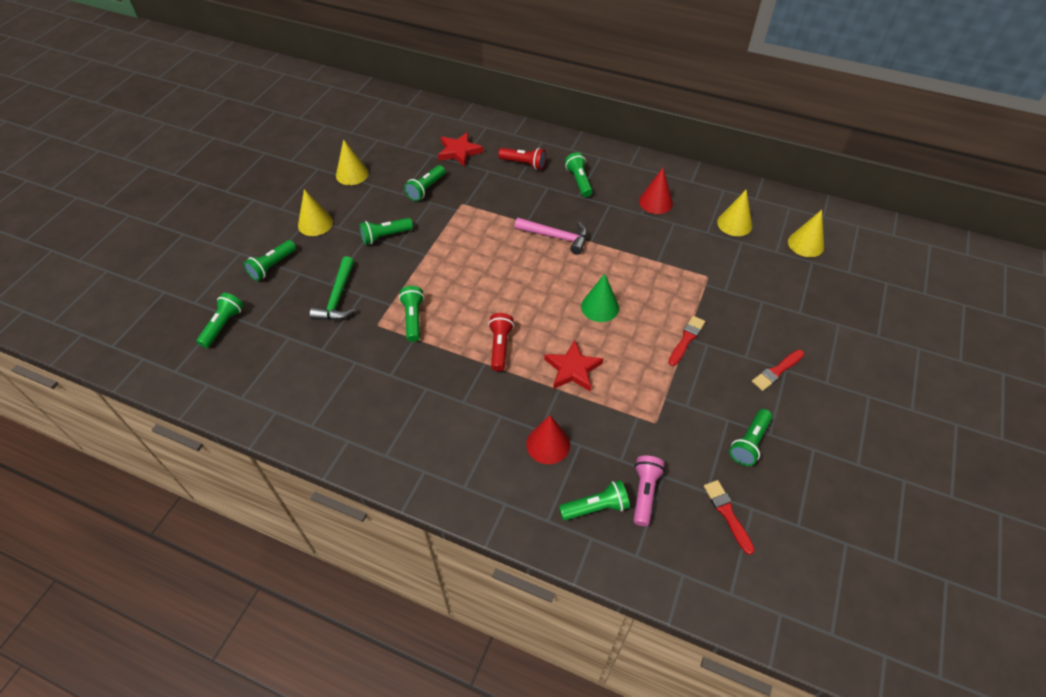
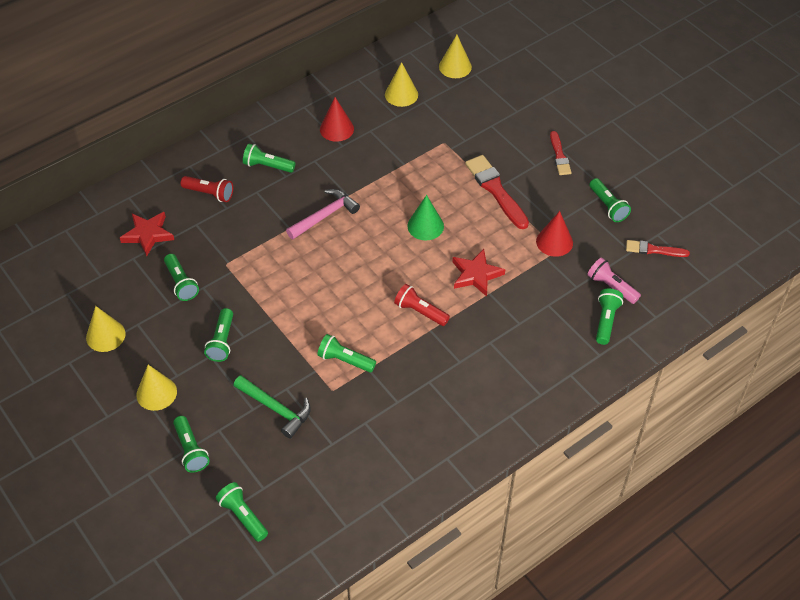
camera: 60 degrees left, 0 degrees up
red flashlight [498,148,546,170] -> red flashlight turned 60 degrees clockwise [181,176,233,202]
red cone [526,415,570,464] -> red cone moved to [536,211,573,257]
red brush [668,316,705,366] -> red brush [465,155,529,229], size x1.68

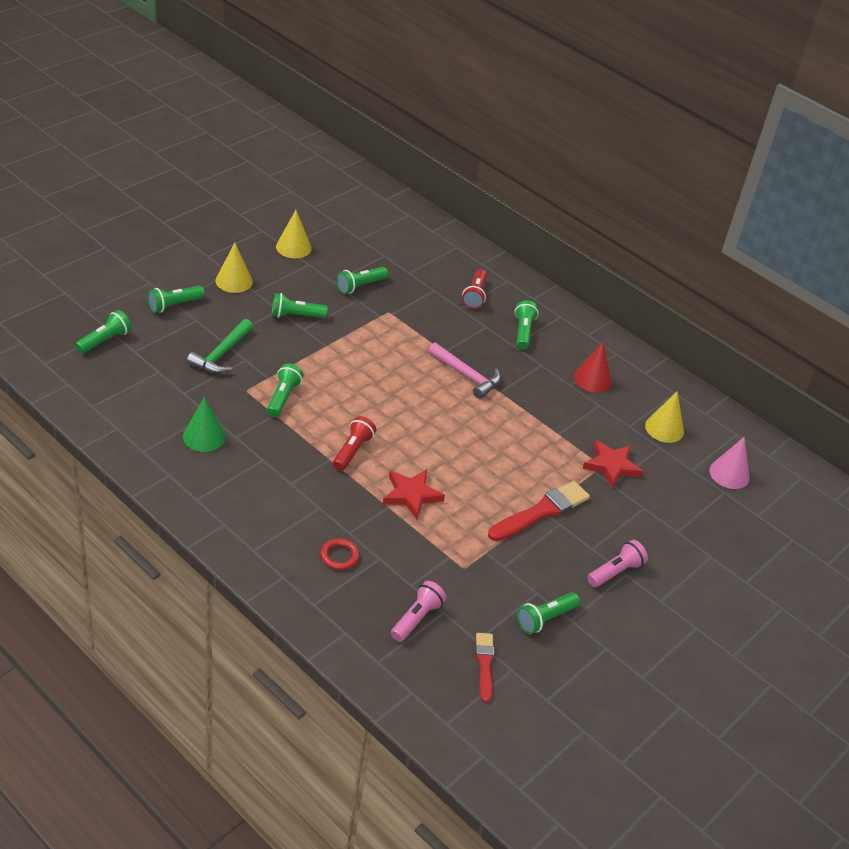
camera: 75 degrees right, 10 degrees down
red star [120,212,174,256] -> red star moved to [583,440,643,488]
green cone [407,195,444,240] -> green cone moved to [183,397,226,452]
yellow cone [439,35,472,78] -> pink cone [709,437,750,489]
red cone [536,211,573,257] -> none
red brush [550,131,572,175] -> pink flashlight [587,540,648,587]
green flashlight [596,289,623,345] -> none
none -> red ring [320,538,359,570]

